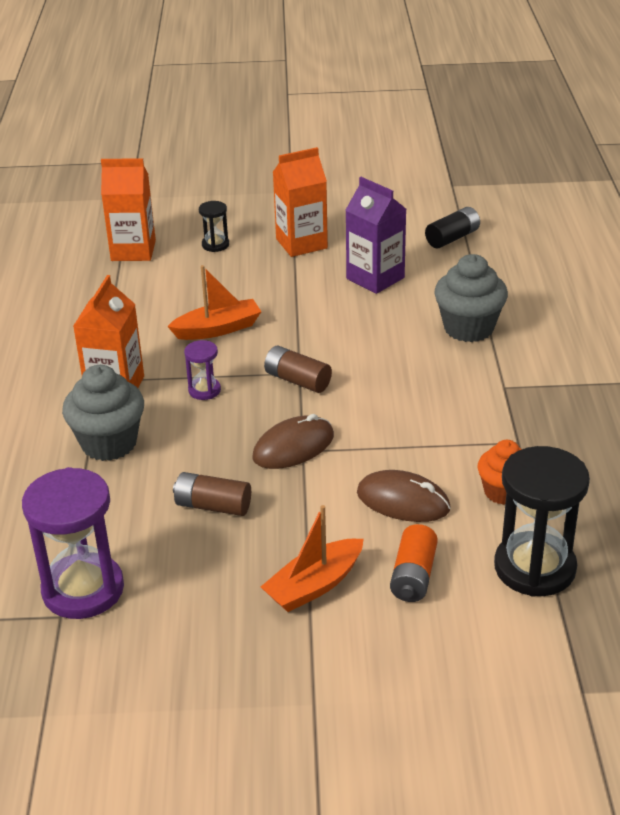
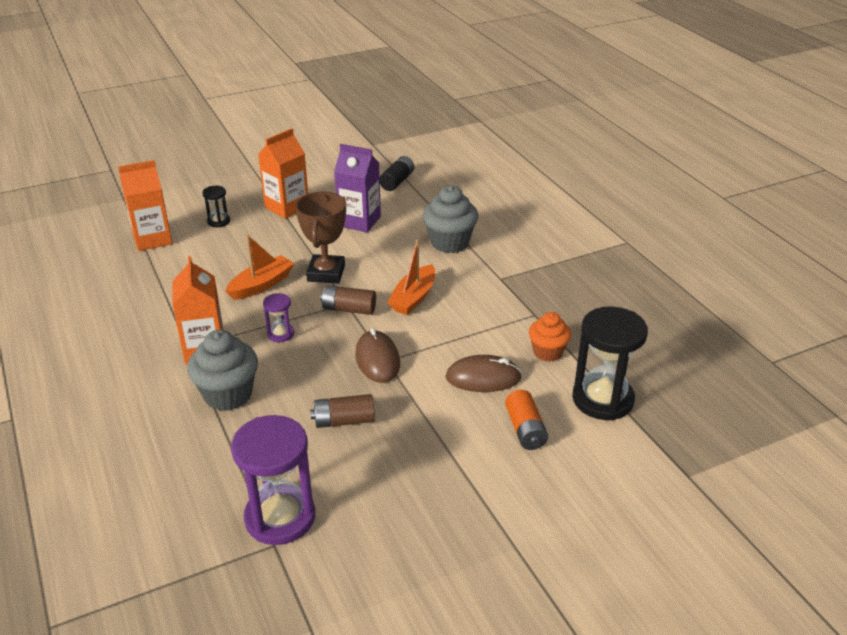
camera: 25 degrees left, 0 degrees up
brown mouse [252,414,334,469] -> brown mouse turned 45 degrees counterclockwise [355,328,400,383]
orange boat [261,505,364,612] -> orange boat moved to [387,239,435,315]
none -> brown trophy [295,192,346,284]

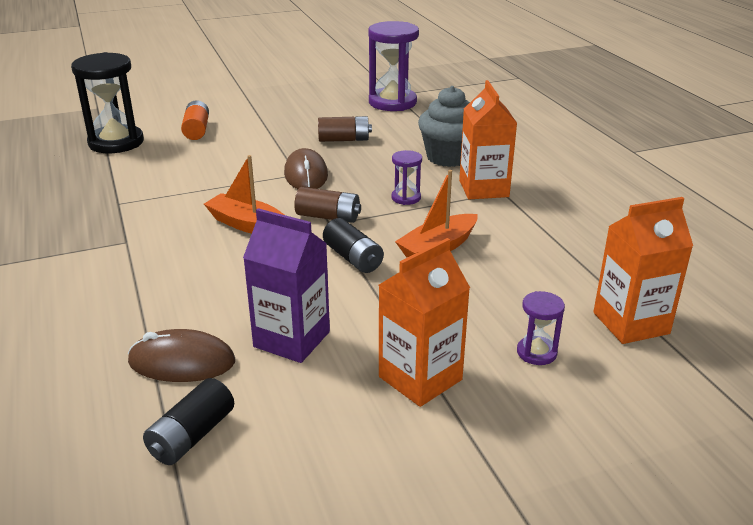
camera: 175 degrees left, 5 degrees down
black hourglass [202,186,230,227] -> purple hourglass [517,291,565,365]
brown trophy [295,192,346,284] -> black battery [323,218,384,273]
orange boat [387,239,435,315] -> orange boat turned 90 degrees counterclockwise [204,155,284,234]
grey cupcake [423,185,478,253] -> none
brown mouse [445,355,522,392] -> brown mouse moved to [128,329,235,382]
orange cupcake [529,312,571,362] -> none

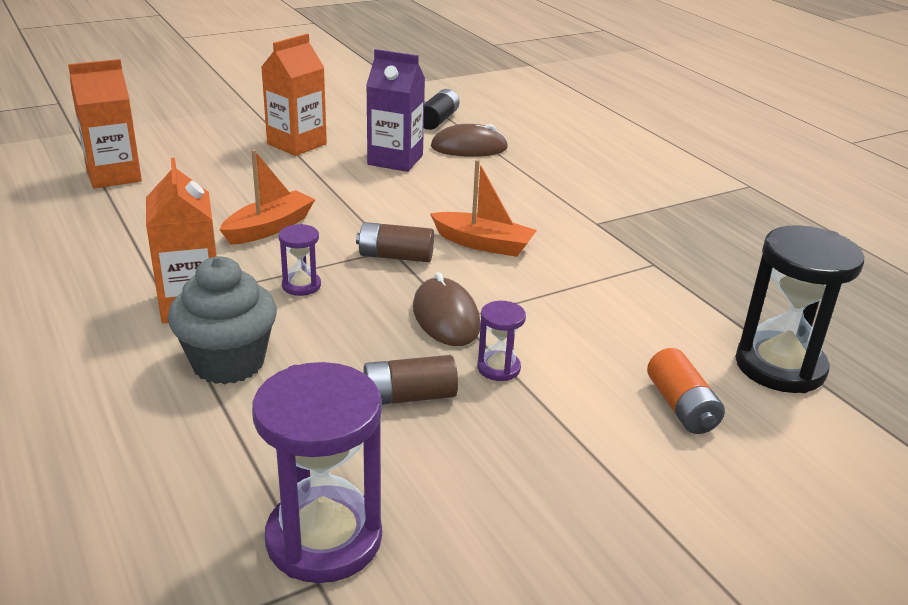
camera: 170 degrees right, 0 degrees up
black battery [323,218,384,273] -> none
purple hourglass [517,291,565,365] -> purple hourglass moved to [477,301,526,381]

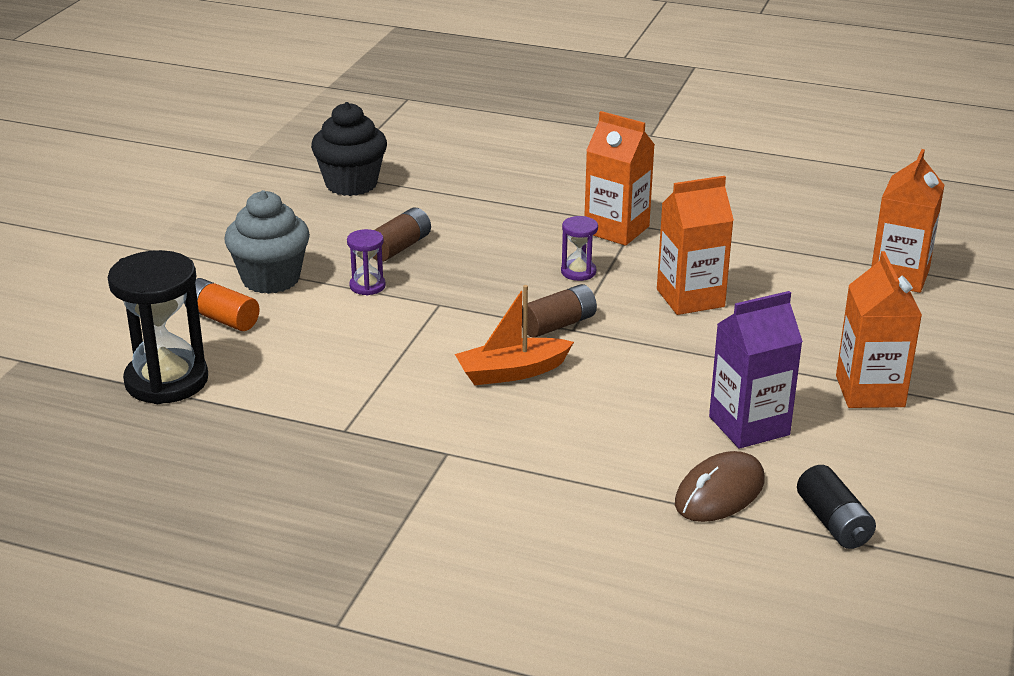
camera: 140 degrees right, 0 degrees up
grey cupcake [168,256,277,384] -> grey cupcake moved to [224,190,310,294]
orange boat [220,149,315,245] -> orange carton [657,176,734,315]
purple hourglass [252,362,382,583] -> black cupcake [311,102,387,196]
brown mouse [413,272,481,346] -> none

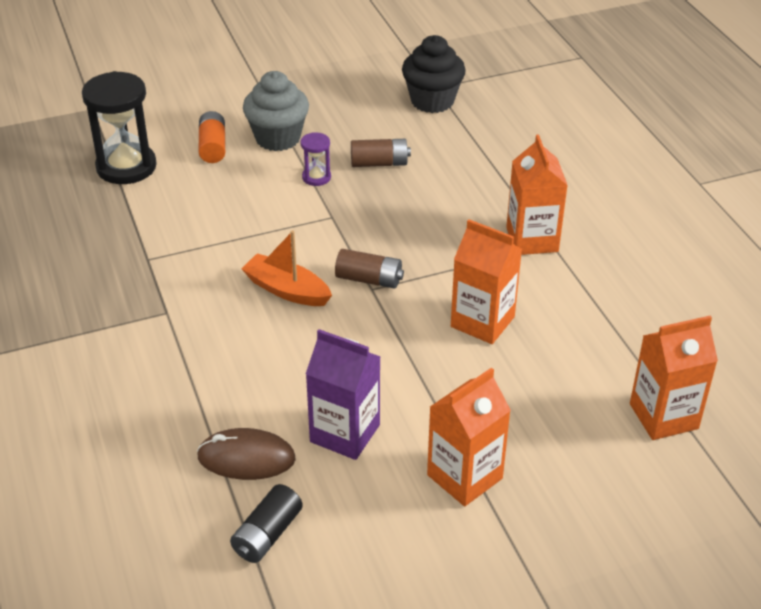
camera: 50 degrees right, 10 degrees up
purple hourglass [561,216,598,281] -> none

